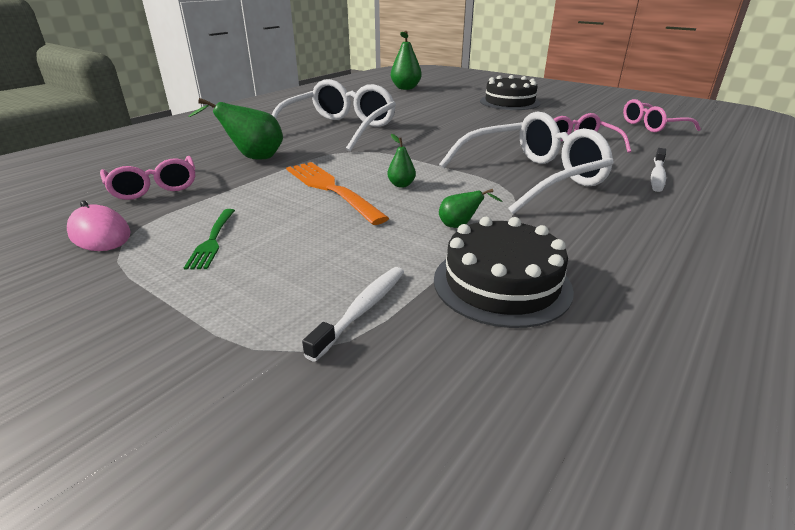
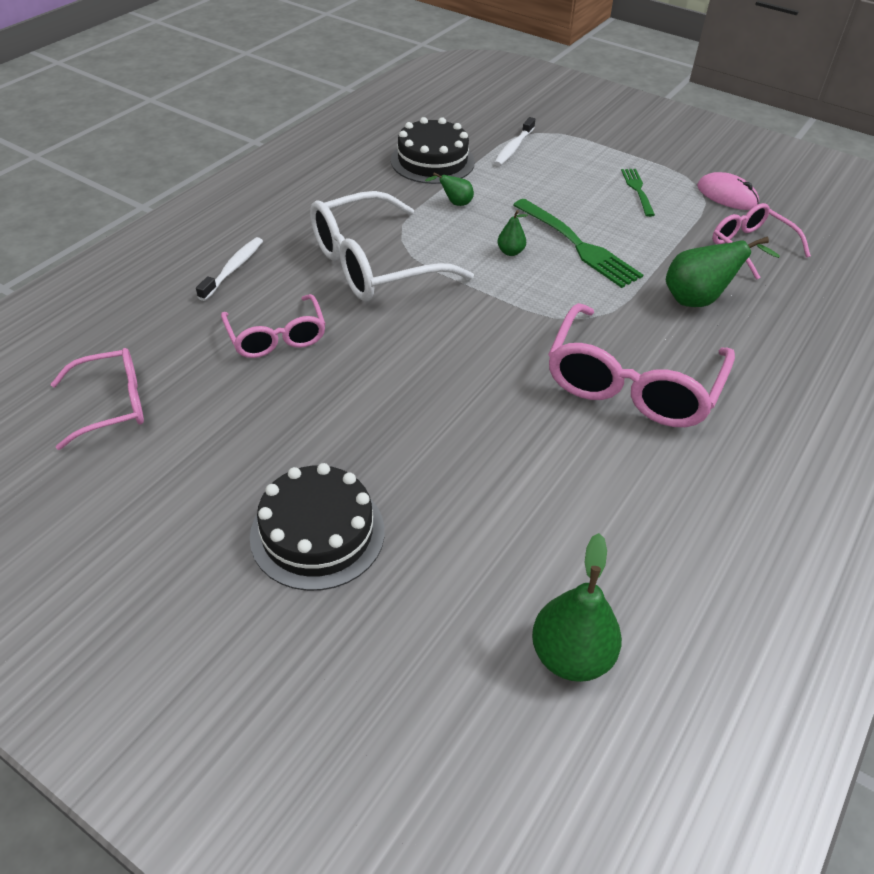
camera: 175 degrees right, 15 degrees up
white glasses [272,79,396,152] -> pink glasses [548,303,735,427]
orange fork [286,162,389,225] -> green fork [513,199,643,288]

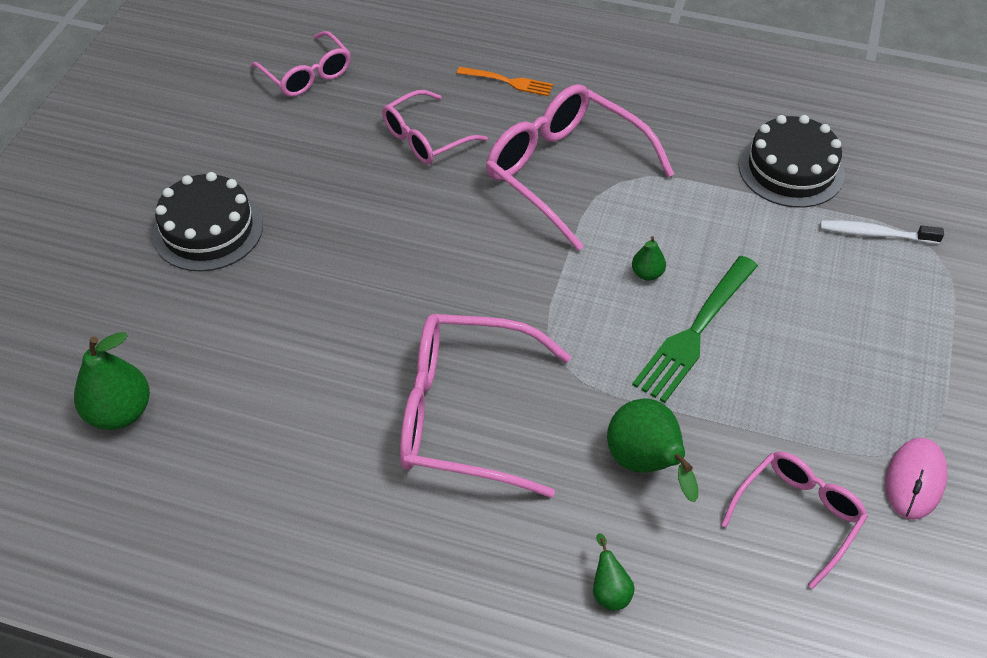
camera: 75 degrees right, 5 degrees up
white toothbrush [196,237,263,301] -> orange fork [457,67,553,96]
white glasses [310,191,474,301] -> pink glasses [486,84,674,251]
green pear [425,173,474,206] -> green pear moved to [593,533,635,610]
green fork [621,169,655,217] -> none

